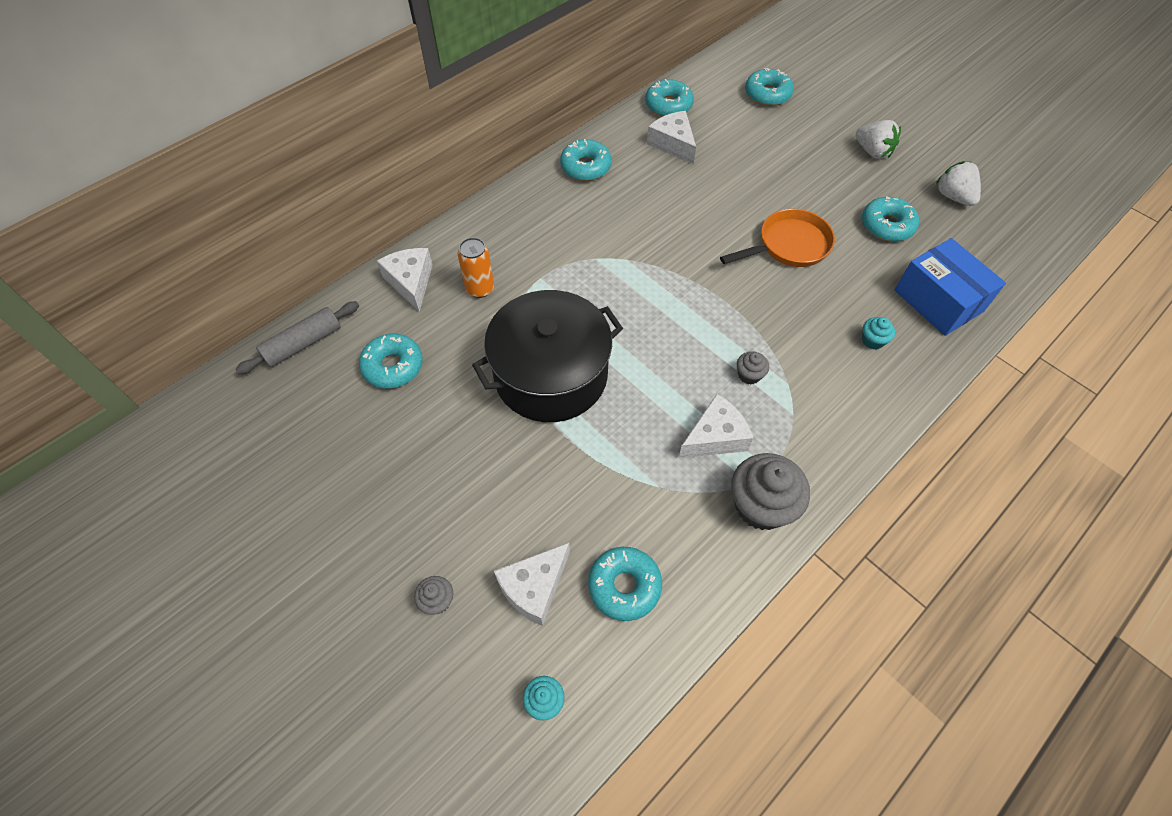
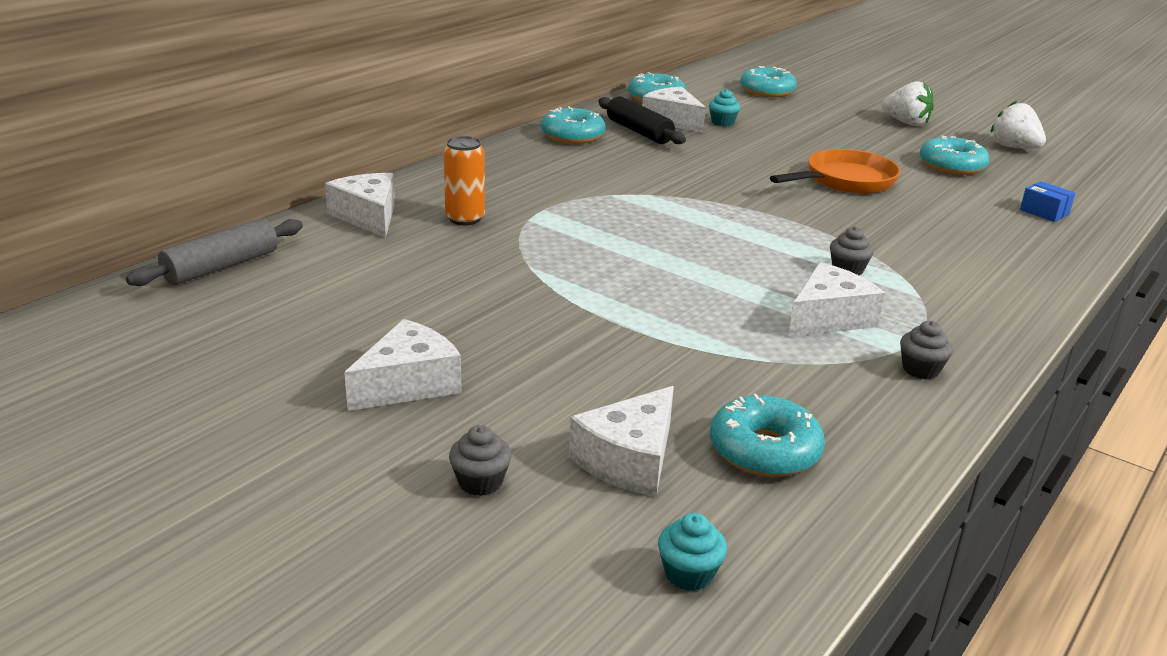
camera: 10 degrees left, 30 degrees down
turquoise donut [359,334,423,388] -> none
black pot [472,290,623,422] -> none
grey cupcake [731,453,810,530] -> grey cupcake [900,321,953,379], size x0.47
turquoise cupcake [862,317,895,350] -> turquoise cupcake moved to [709,89,740,126]
blue box [895,238,1006,336] -> blue box [1020,181,1075,222], size x0.43
none -> white cheese [344,319,462,411]
none -> black rolling pin [598,96,686,144]

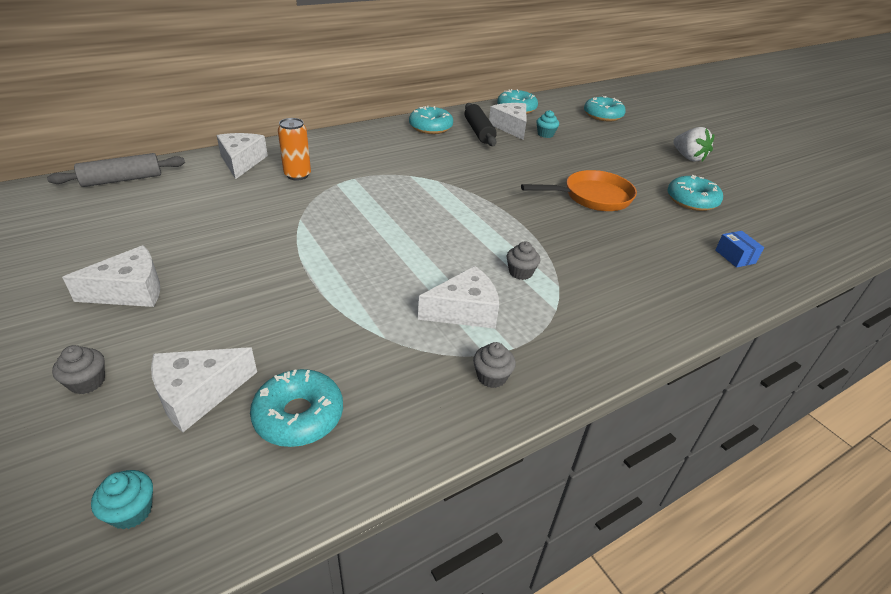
camera: 20 degrees right, 10 degrees up
white strawberry [990,101,1046,149] -> none

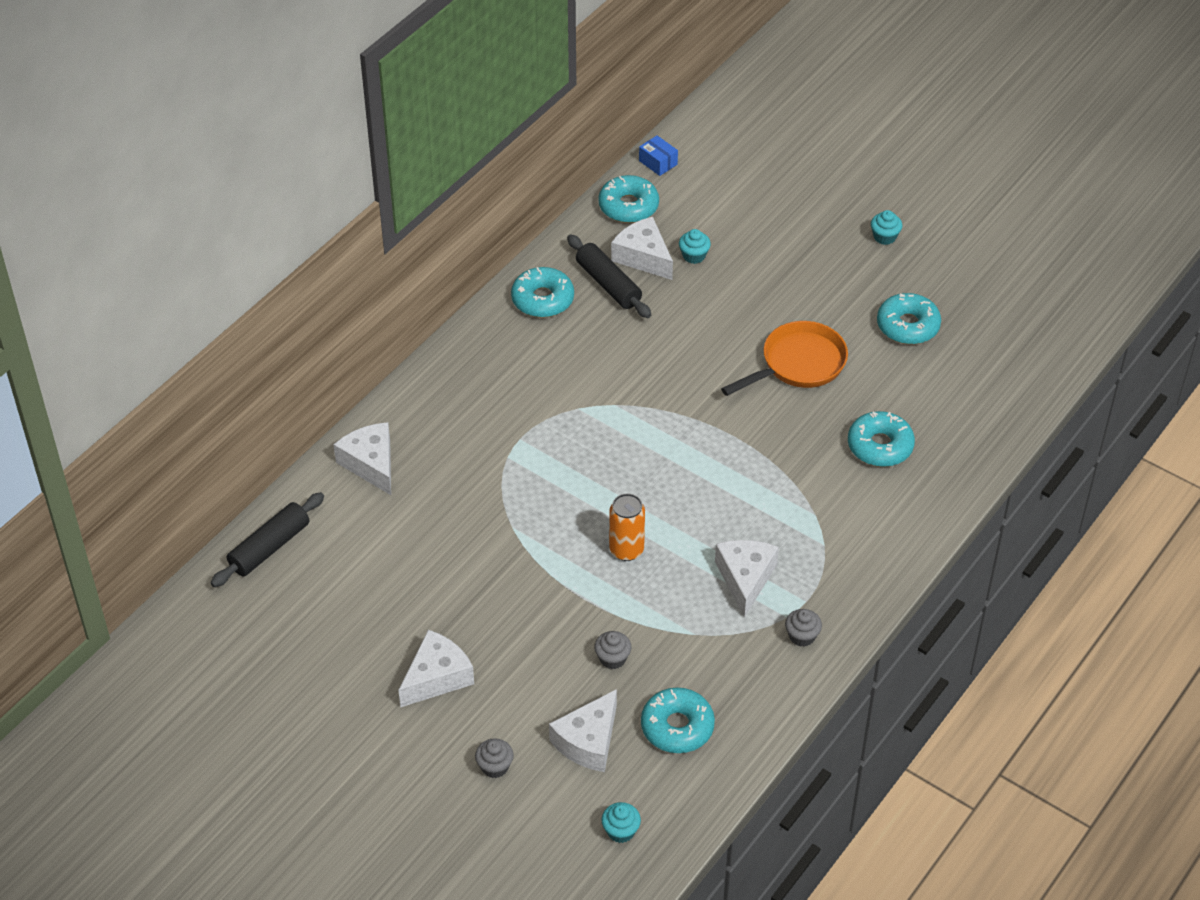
camera: 20 degrees left, 10 degrees up
grey rolling pin [47,153,185,187] -> black rolling pin [211,492,324,587]
orange can [278,118,311,181] -> orange can moved to [609,493,645,561]
white cheese [418,266,499,329] -> white cheese turned 45 degrees counterclockwise [715,540,779,618]
grey cupcake [507,241,540,280] -> grey cupcake moved to [594,631,632,669]
turquoise donut [584,96,626,121] -> turquoise donut moved to [848,411,915,467]
white strawberry [673,127,714,161] -> turquoise cupcake [871,210,902,245]
blue box [716,231,764,267] -> blue box moved to [639,135,678,176]

